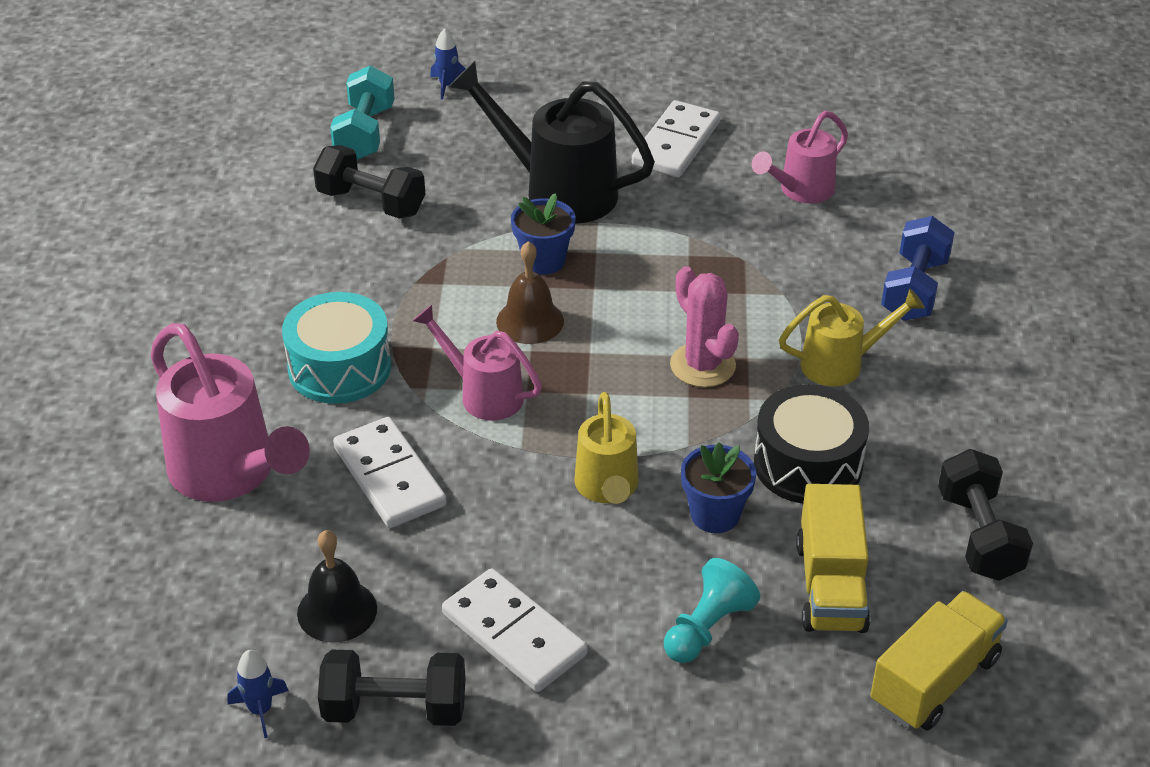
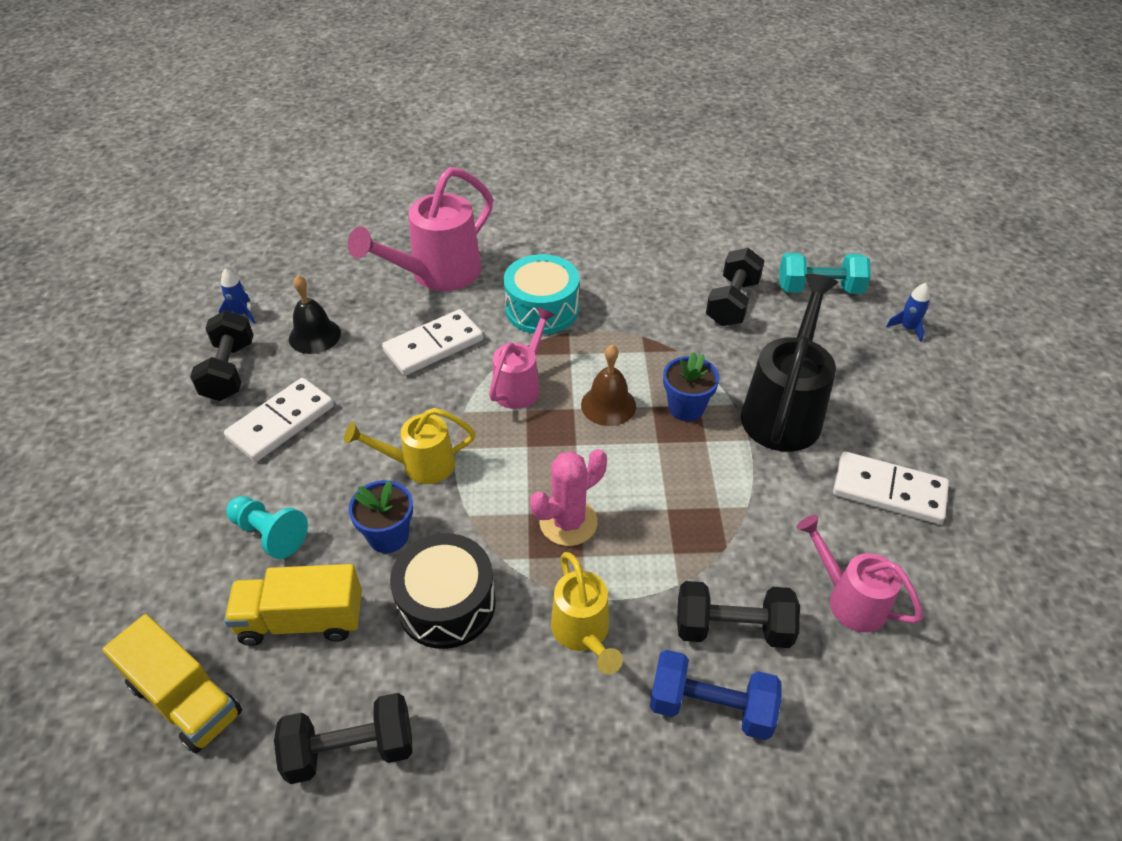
camera: 85 degrees right, 5 degrees up
none -> black dumbbell [677,581,800,648]

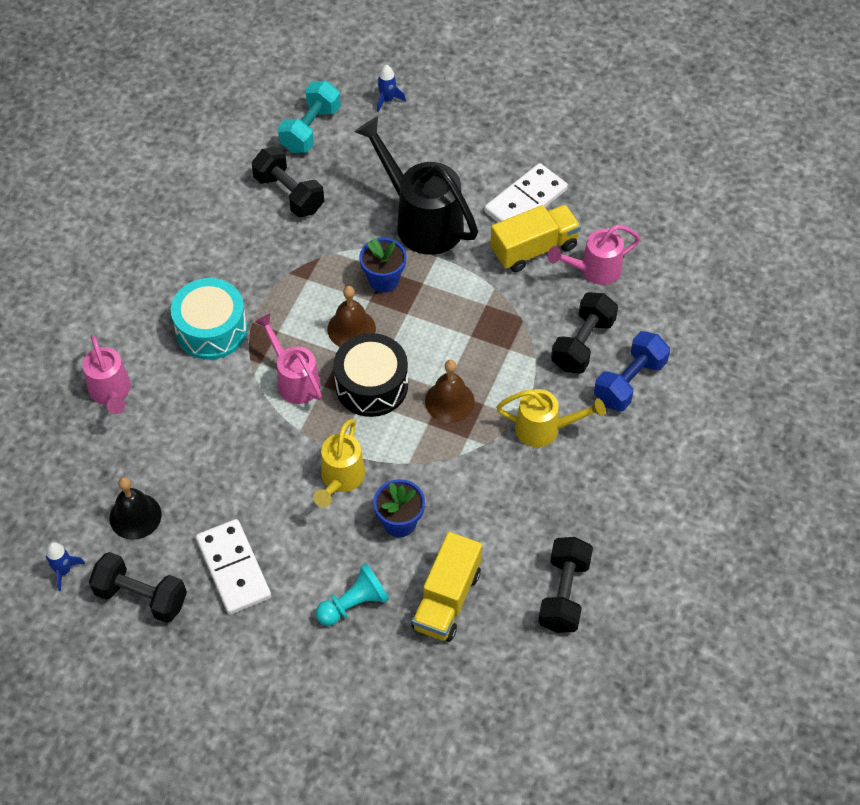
camera: 65 degrees left, 10 degrees up
yellow truck [102,614,242,754] -> yellow truck moved to [490,204,581,272]
pink watering can [348,167,493,291] -> pink watering can [82,335,131,414], size x0.60
white domino [382,309,483,376] -> none
black drum [390,533,496,649] -> black drum moved to [333,333,408,417]
pink cactus [530,449,607,546] -> brown bell [425,360,475,423]

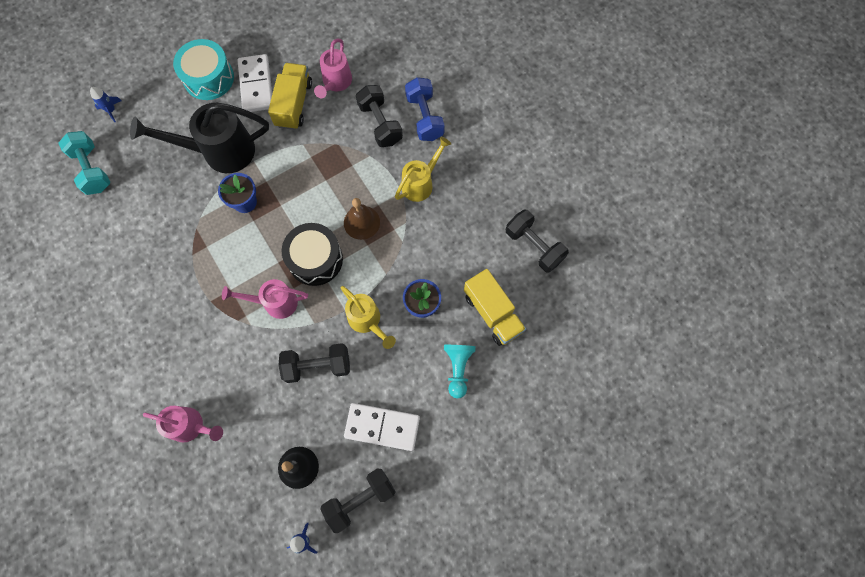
camera: 55 degrees left, 15 degrees up
turquoise drum [171,278,247,360] -> turquoise drum moved to [173,39,234,100]
black dumbbell [252,147,324,217] -> black dumbbell moved to [279,343,350,383]
brown bell [328,286,376,347] -> none

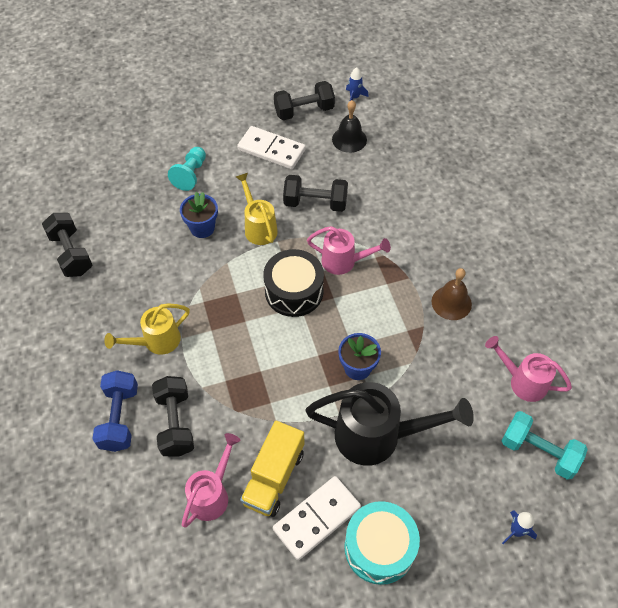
camera: 165 degrees left, 15 degrees down
turquoise dumbbell [58,131,110,195] -> turquoise dumbbell turned 45 degrees counterclockwise [502,411,588,480]
pink watering can [143,406,223,442] -> pink watering can moved to [485,336,572,402]
white domino [237,54,272,112] -> white domino turned 45 degrees clockwise [273,476,361,560]
brown bell [344,198,380,240] -> brown bell moved to [432,268,472,320]
yellow truck [464,269,526,346] -> none

